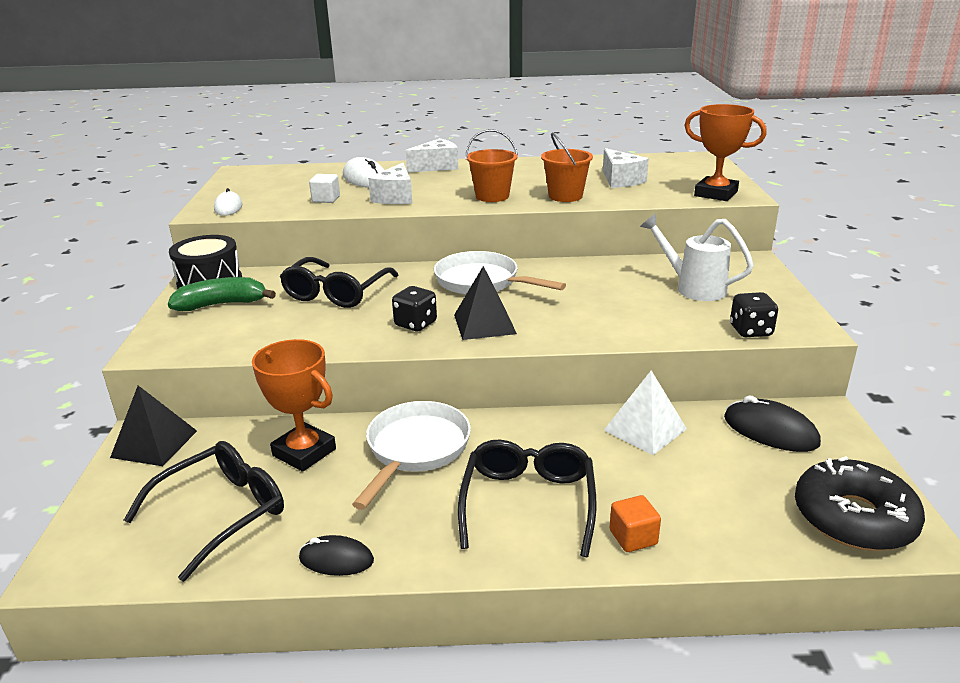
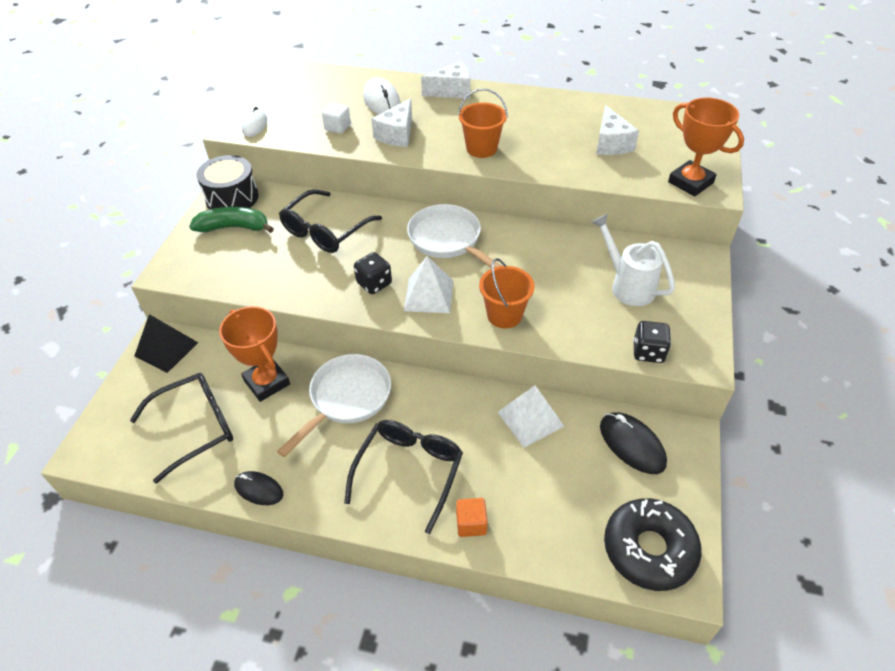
camera: 15 degrees right, 20 degrees up
black pyramid [454,266,517,340] -> white pyramid [404,256,453,313]
orange bucket [541,133,593,202] -> orange bucket moved to [479,258,535,328]

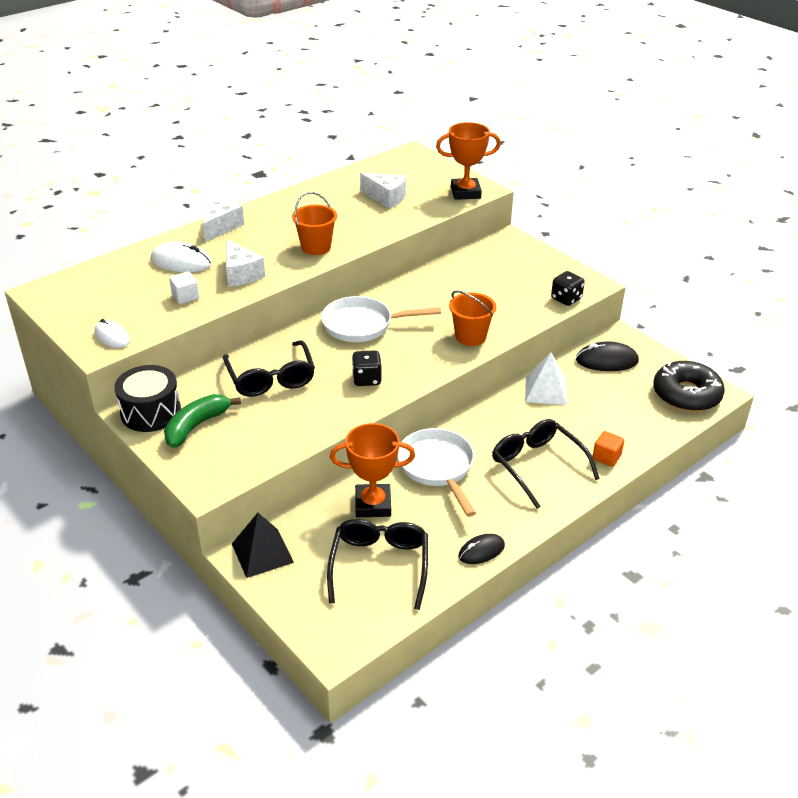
camera: 55 degrees left, 10 degrees down
white pyramid [404,256,453,313] -> none
white watering can [591,213,675,306] -> none

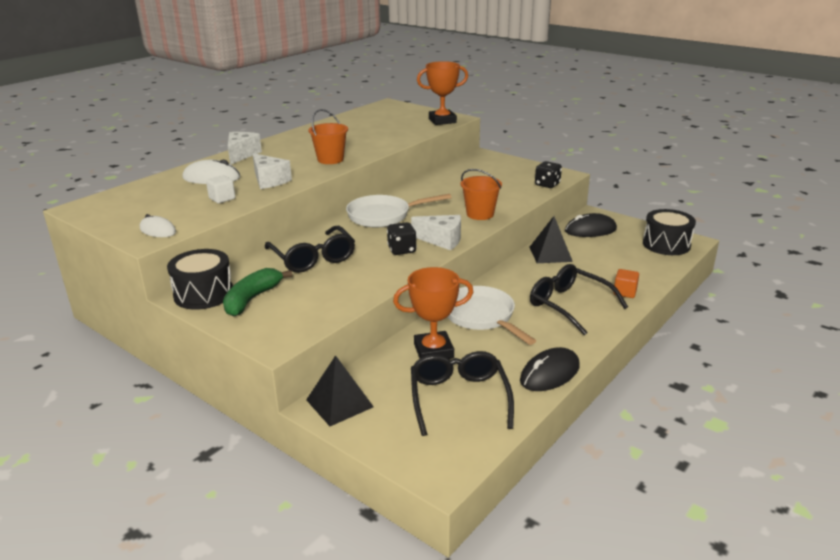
camera: 10 degrees left, 10 degrees down
white cheese [360,173,406,209] -> white cheese moved to [411,215,461,250]
black mouse [458,534,505,564] -> black mouse [520,347,580,391], size x1.51
white pyramid [525,352,567,405] -> black pyramid [530,216,573,263]
black donut [653,361,725,412] -> black drum [643,209,696,255]

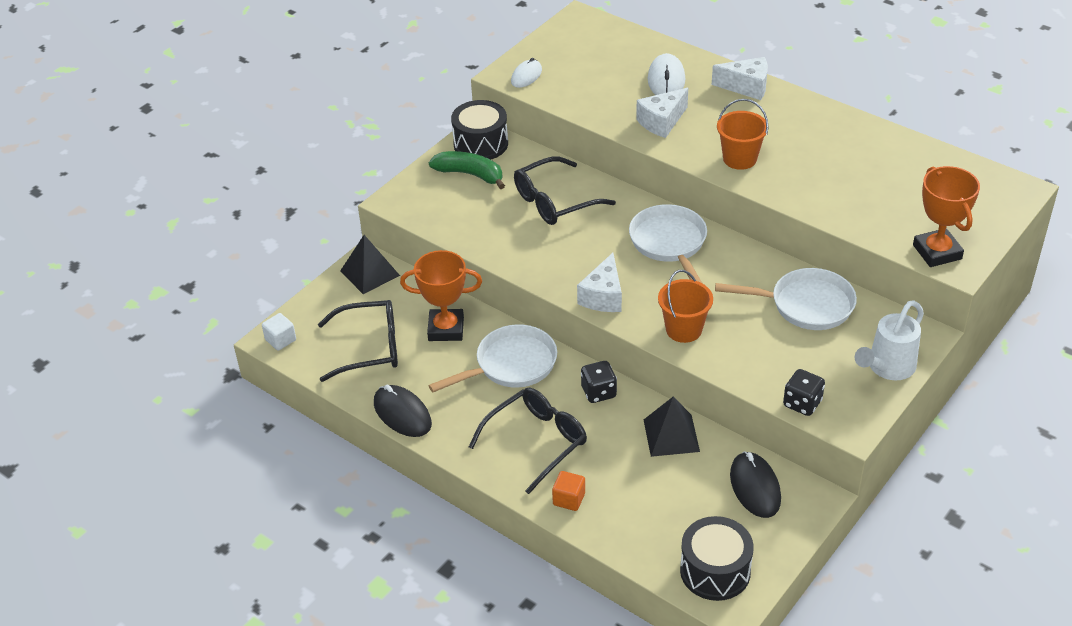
camera: 90 degrees right, 15 degrees up
white cube [206,175,236,203] -> white cube moved to [262,313,296,351]
black dice [387,222,417,255] -> black dice moved to [581,361,617,403]
orange trophy [393,267,473,359] -> orange trophy turned 75 degrees counterclockwise [400,250,482,341]
none -> white pan [715,268,857,330]
none -> white watering can [854,300,924,380]

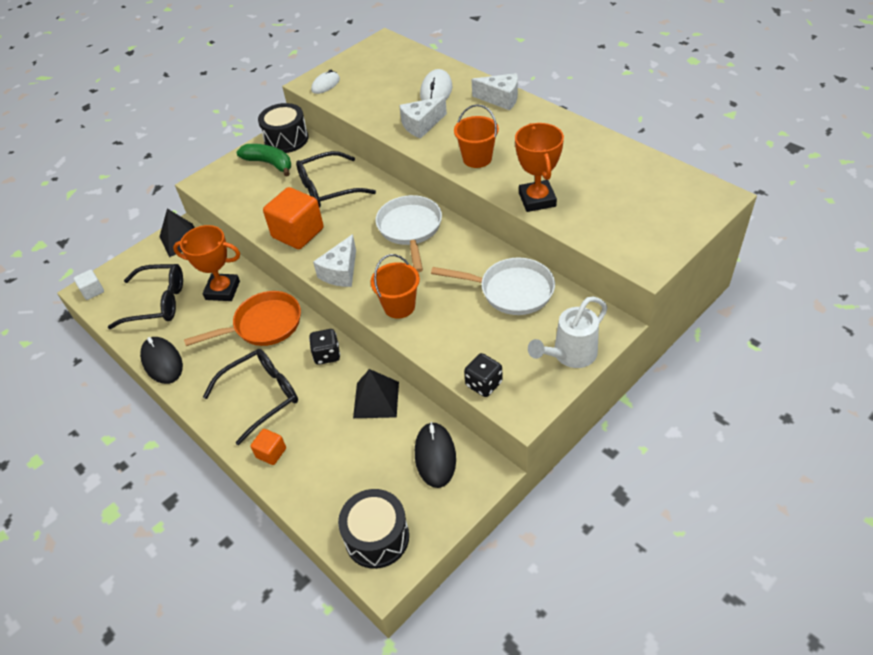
camera: 10 degrees right, 5 degrees up
white pan [428,324,557,392] -> orange pan [184,291,301,346]
orange trophy [913,166,980,267] -> orange trophy moved to [515,123,564,212]
none -> orange cube [263,187,324,249]

